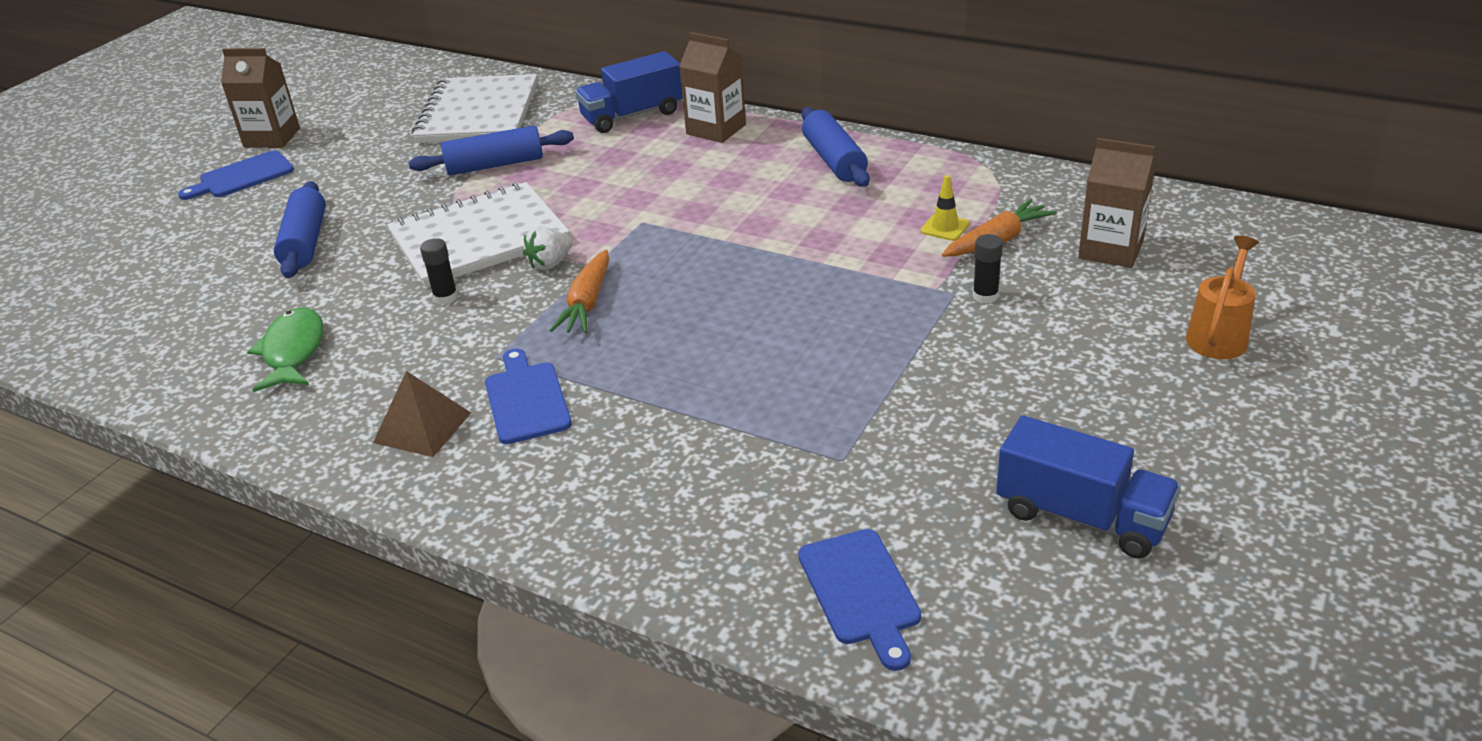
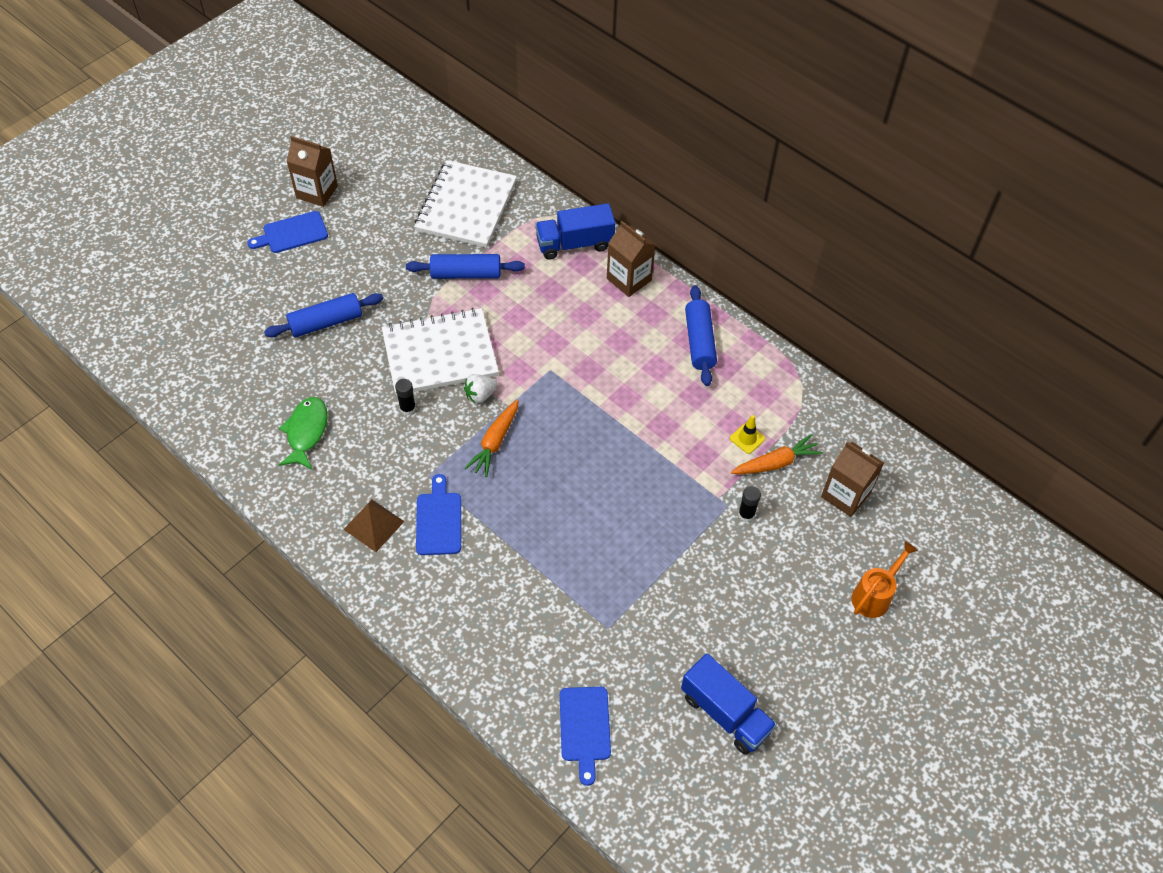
camera: 10 degrees right, 20 degrees up
blue rolling pin [274,181,326,278] -> blue rolling pin turned 60 degrees clockwise [264,293,383,337]

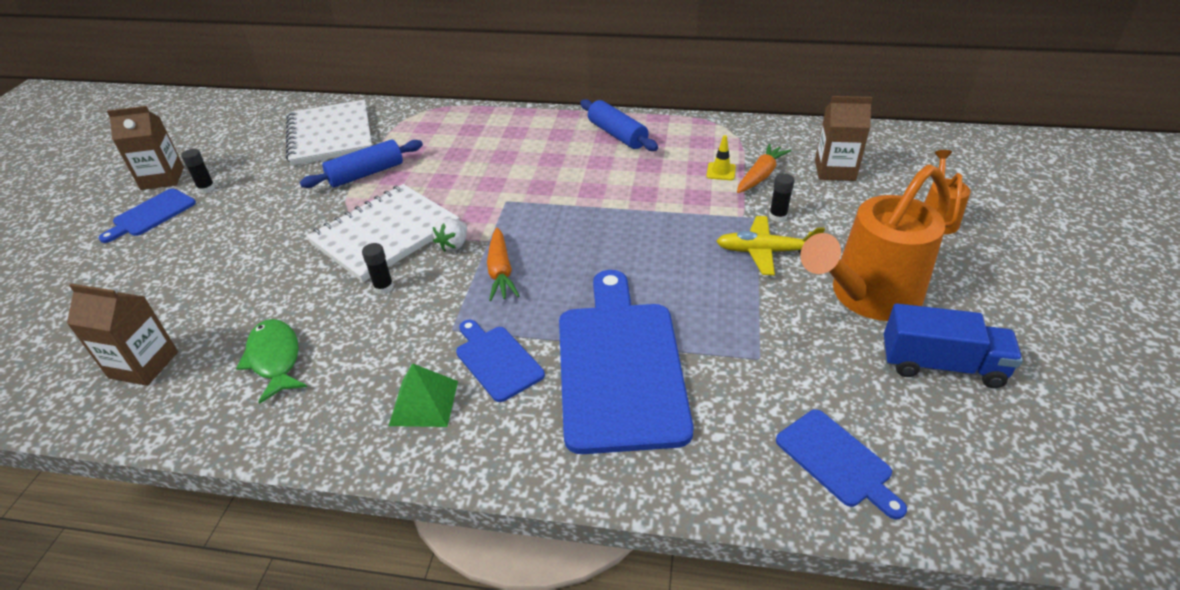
camera: 30 degrees left, 15 degrees down
blue rolling pin [264,293,383,337] -> none
brown pyramid [343,500,405,552] -> green pyramid [389,363,458,427]
blue truck [535,203,615,260] -> none
brown carton [607,221,655,297] -> brown carton moved to [67,283,178,386]
none -> black glue stick [181,149,215,193]
none -> blue cutting board [559,270,694,454]
none -> yellow plane [716,216,825,275]
none -> orange watering can [800,164,950,321]

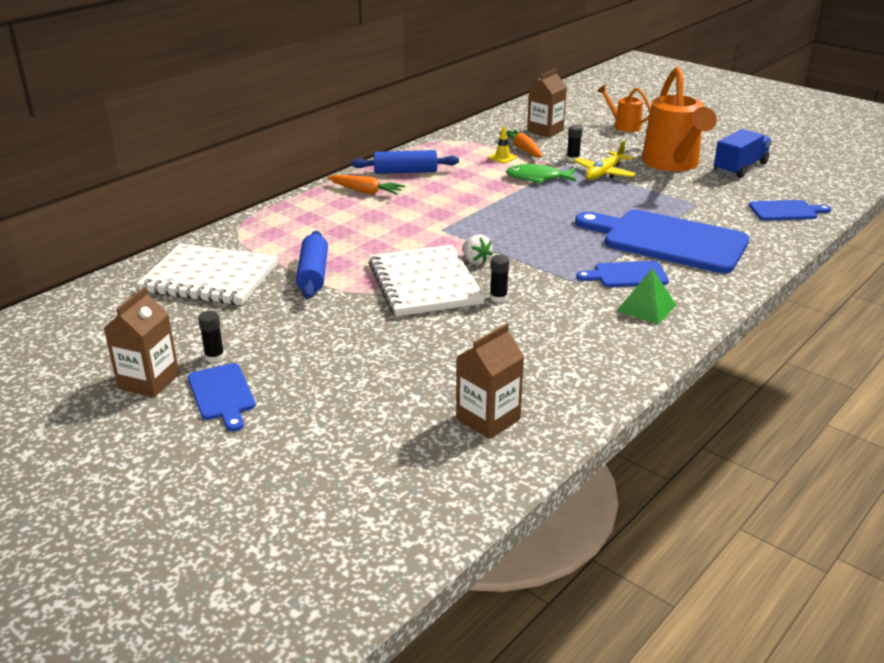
camera: 60 degrees left, 10 degrees down
green fish [236,319,307,404] -> green fish moved to [506,164,576,183]
orange carrot [487,228,520,301] -> orange carrot moved to [327,175,405,195]

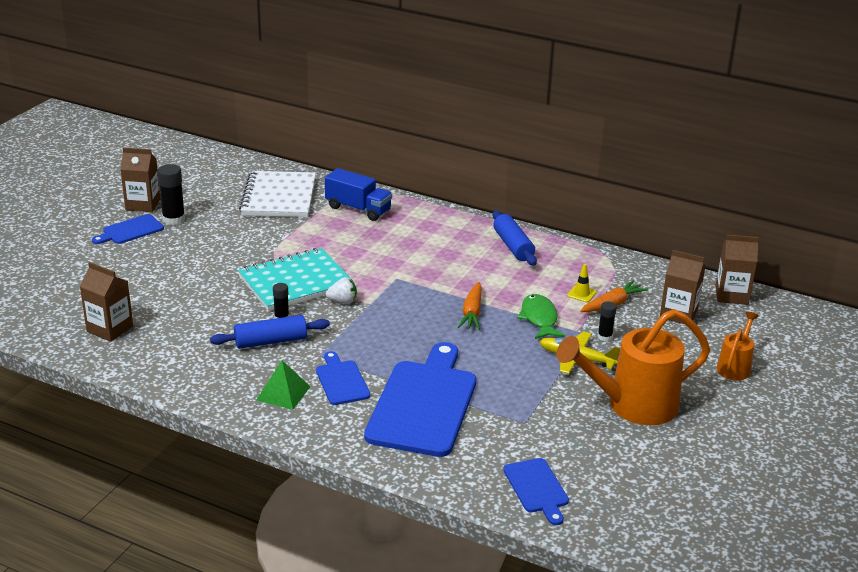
camera: 75 degrees right, 0 degrees up
black glue stick [198,311,225,363] -> black glue stick [157,164,185,225], size x1.71
blue rolling pin [296,231,328,299] -> blue rolling pin moved to [210,315,330,349]
orange carrot [327,175,405,195] -> orange carrot moved to [458,282,482,330]
white notebook [369,245,485,316] -> turquoise notebook [238,248,354,311]
white strawberry [463,235,493,265] -> white strawberry turned 135 degrees counterclockwise [326,277,357,304]
blue truck [714,129,772,178] -> blue truck moved to [325,168,392,221]
none -> brown carton [715,235,759,305]

